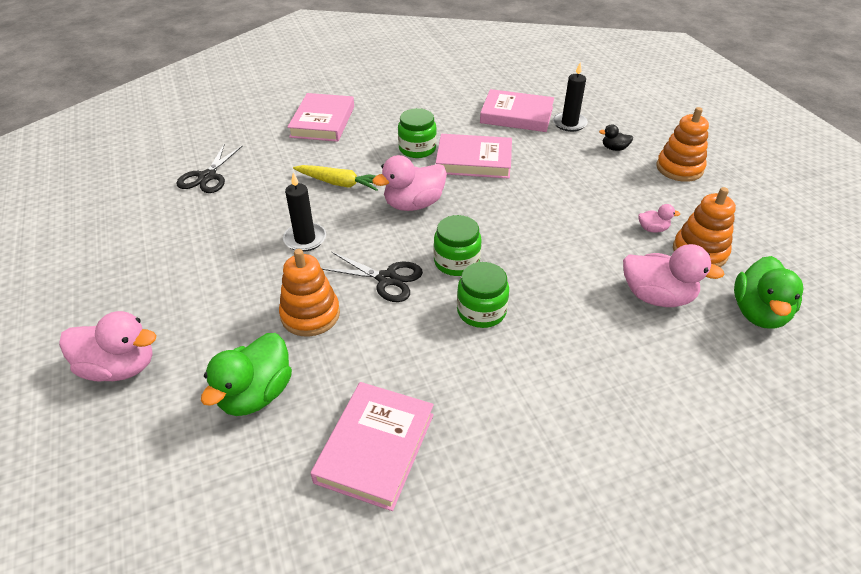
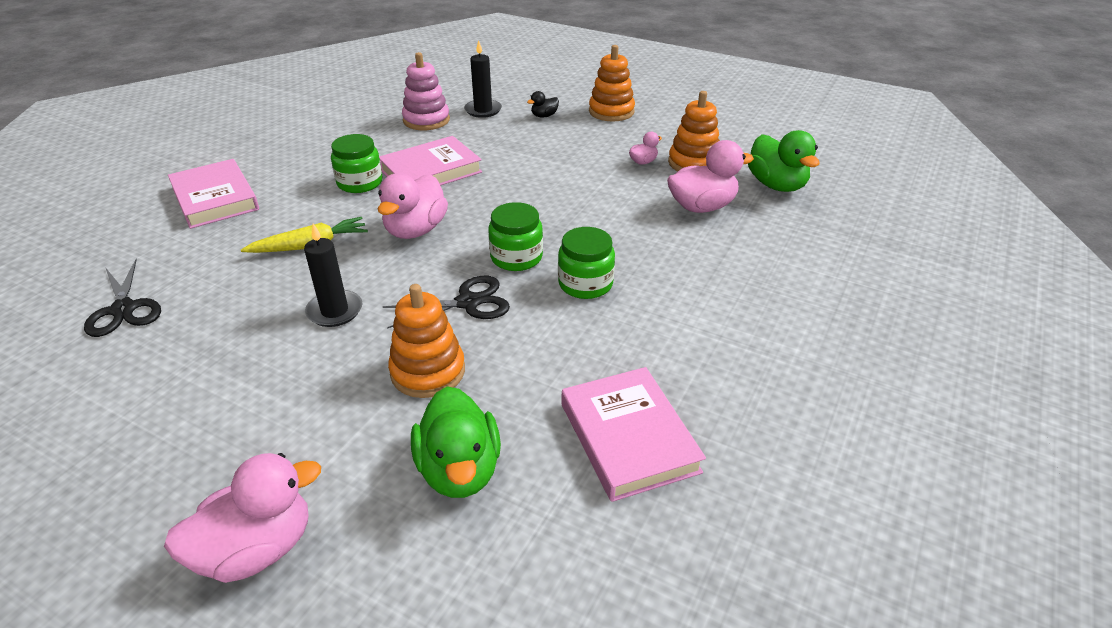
camera: 40 degrees left, 5 degrees down
pink book [480,89,554,132] -> pink stacking toy [402,52,450,130]

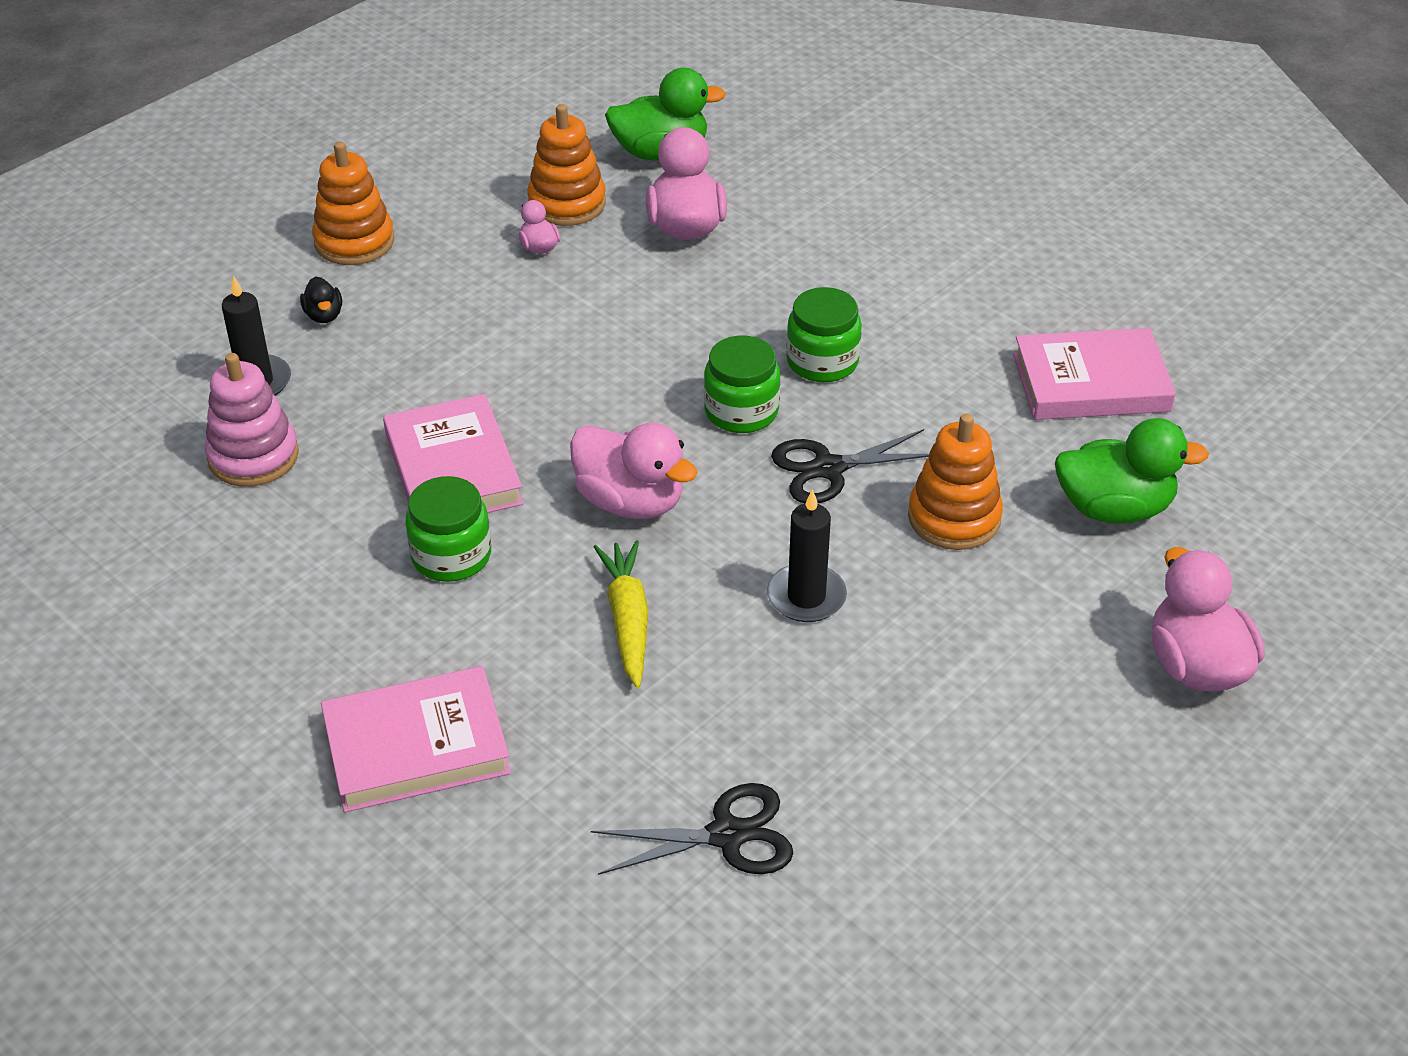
camera: 75 degrees left, 5 degrees up
black scissors [382,276,510,328] -> black scissors turned 105 degrees counterclockwise [771,429,929,503]

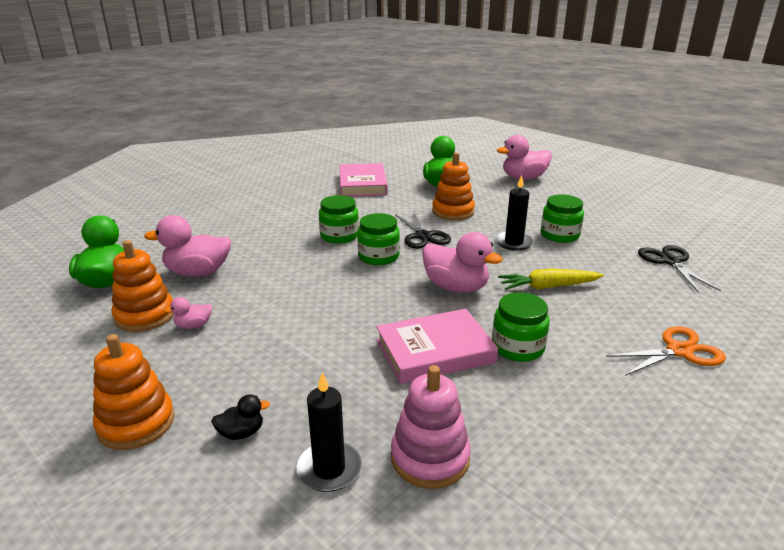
camera: 90 degrees left, 15 degrees down
pink book [321,666,511,813] -> orange scissors [606,326,726,376]
pink duck [570,422,698,519] -> pink duck turned 90 degrees clockwise [422,232,503,293]
none -> green jar [541,194,584,243]

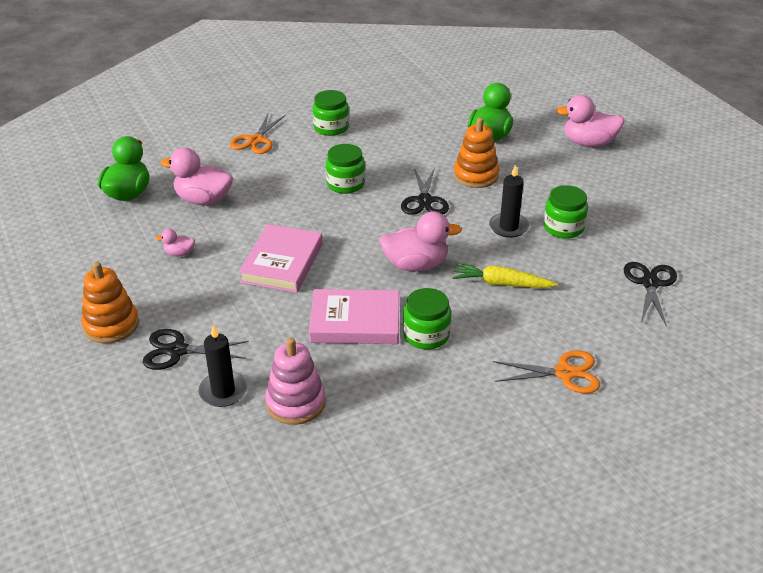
camera: 20 degrees right, 10 degrees up
orange stacking toy [111,240,174,332] -> none
black duck [211,394,270,440] -> black scissors [143,329,249,370]
pink book [340,163,388,196] -> pink book moved to [239,224,323,293]
green jar [357,213,400,265] -> green jar moved to [313,90,349,136]
pink duck [422,232,503,293] -> pink duck turned 60 degrees counterclockwise [380,212,462,272]
none -> orange scissors [230,114,286,154]

